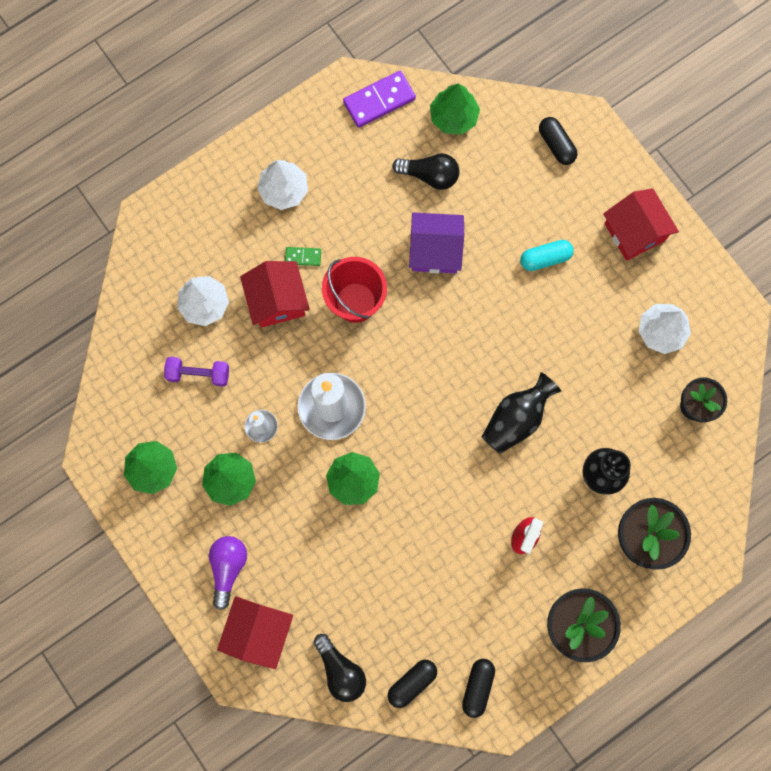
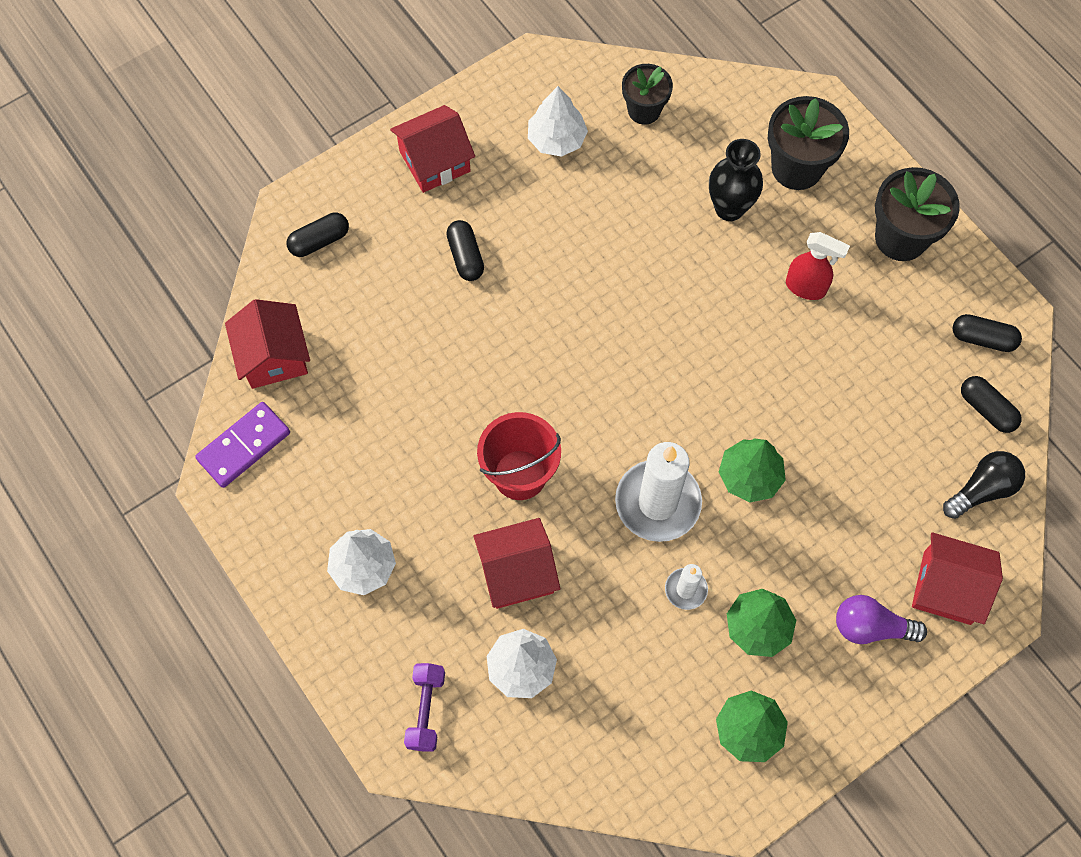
camera: 90 degrees left, 10 degrees down
purple dumbbell [164,357,229,387] -> purple dumbbell moved to [404,663,445,752]
green domino [285,247,321,266] -> none
purple domino [343,71,416,128] -> purple domino turned 75 degrees clockwise [195,402,290,488]
black light bulb [392,153,460,190] -> none
purple house [409,212,464,273] -> none
green tree [430,83,480,135] -> red house [225,299,310,389]
black vase [482,372,561,454] -> none
turquoise capsule [520,240,574,271] -> black capsule [446,220,484,281]

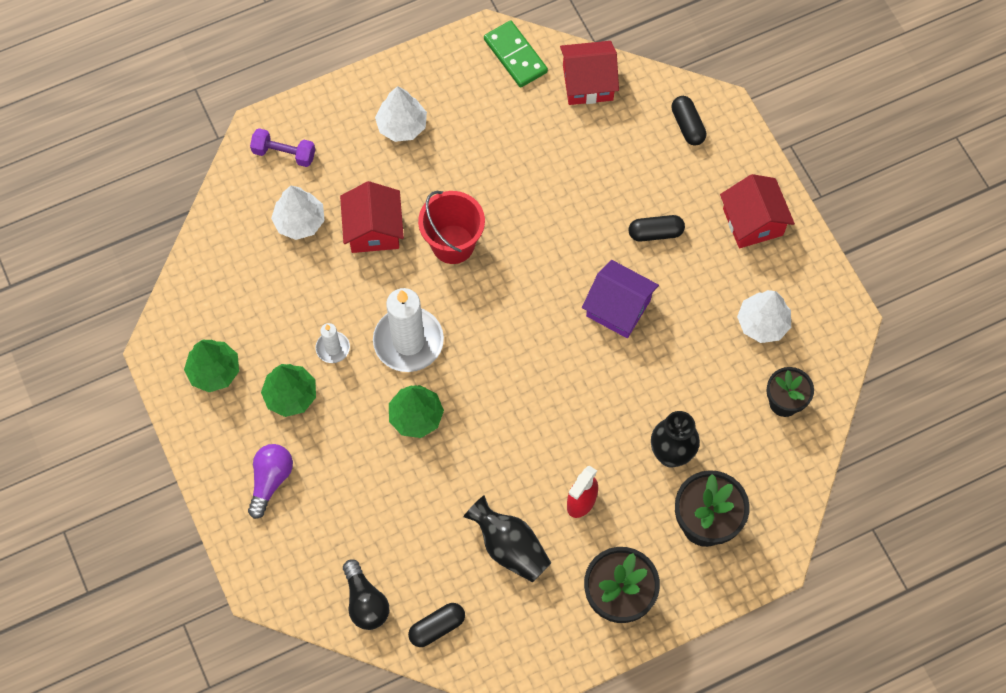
camera: 100 degrees right, 0 degrees up
purple domino [195,402,290,488] -> green domino [484,20,548,87]
red house [912,532,1003,625] -> none
black capsule [952,314,1022,352] -> none
none -> black vase [463,495,551,582]
none -> purple house [582,260,659,338]

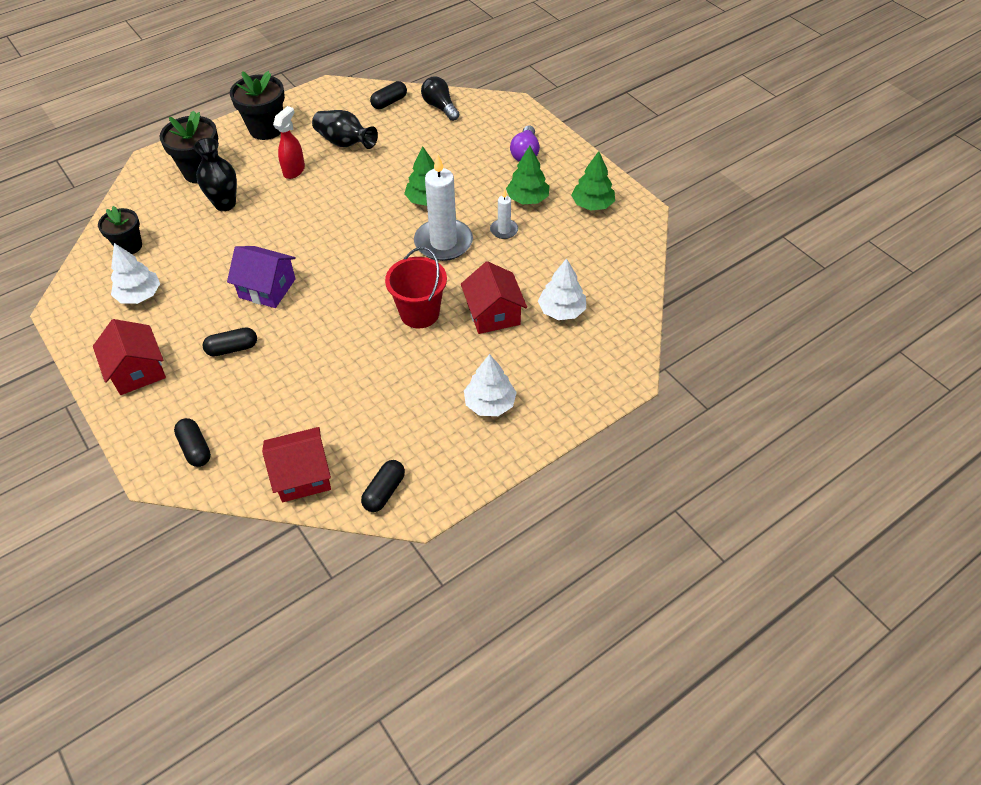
camera: 170 degrees right, 15 degrees down
purple dumbbell [250,128,315,167] -> none
green domino [484,20,548,87] -> black capsule [361,460,405,512]

